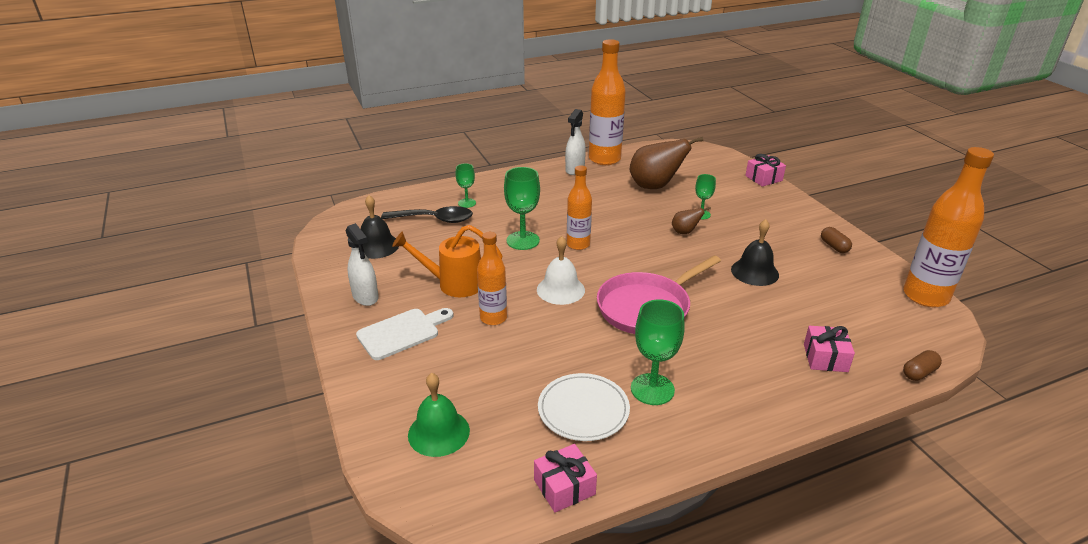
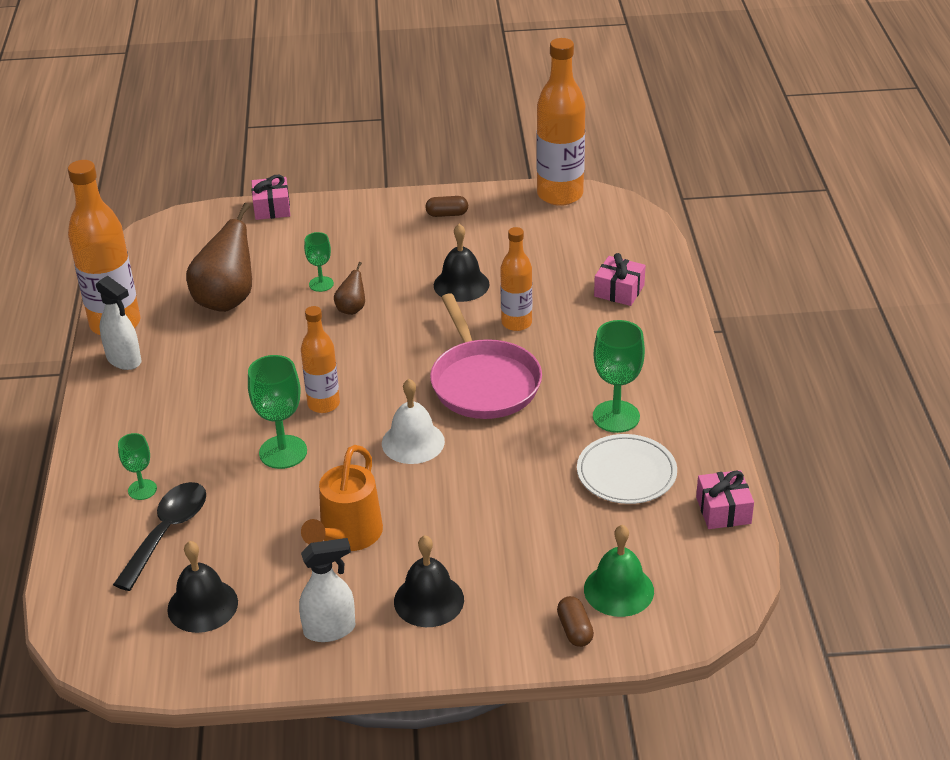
camera: 70 degrees left, 5 degrees up
white cutting board [356,308,454,360] -> black bell [394,535,464,627]
orange bottle [477,232,507,325] -> orange bottle moved to [500,227,532,331]
brown capsule [903,350,942,381] -> brown capsule moved to [557,596,594,647]

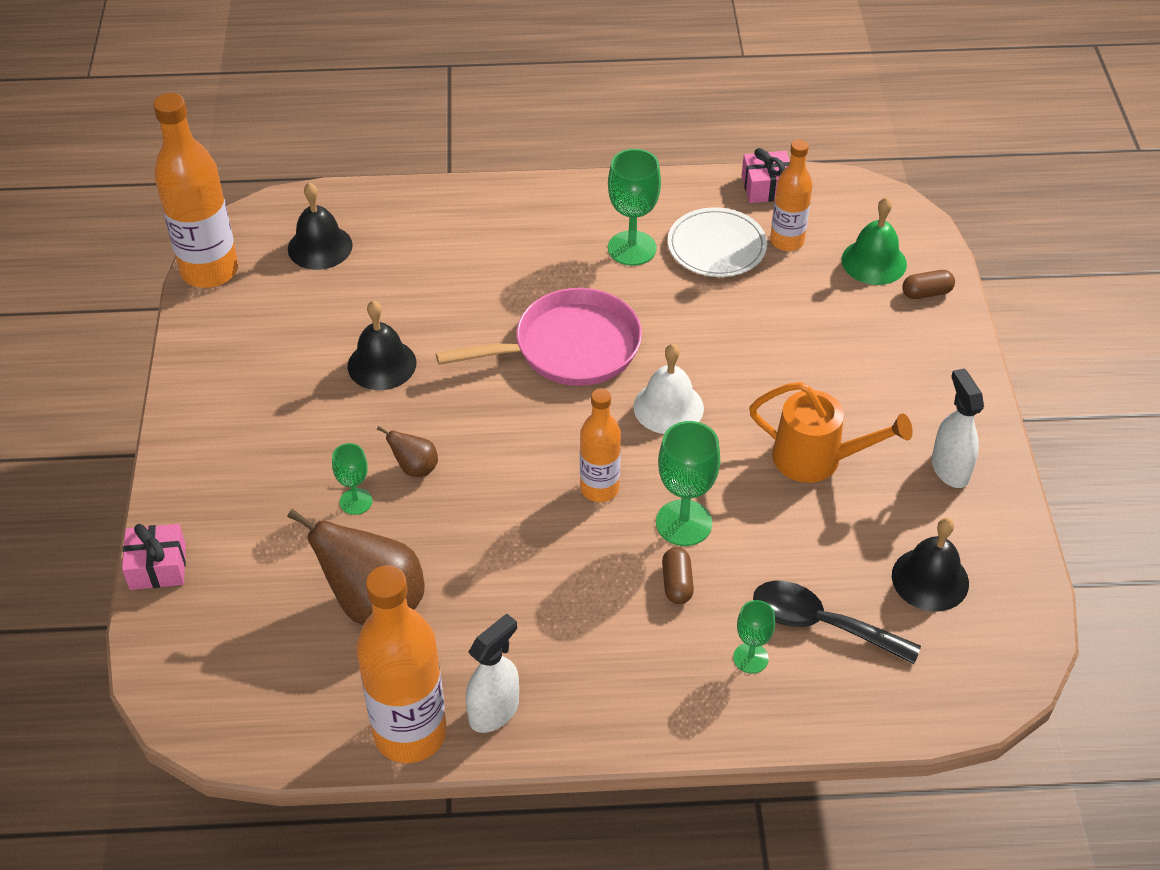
camera: 90 degrees left, 10 degrees up
black bell [394,535,464,627] -> black bell moved to [288,182,353,270]
brown capsule [425,196,468,217] -> brown capsule moved to [662,547,694,604]
orange bottle [500,227,532,331] -> orange bottle moved to [770,140,812,251]
pink gift [594,253,646,306] -> none

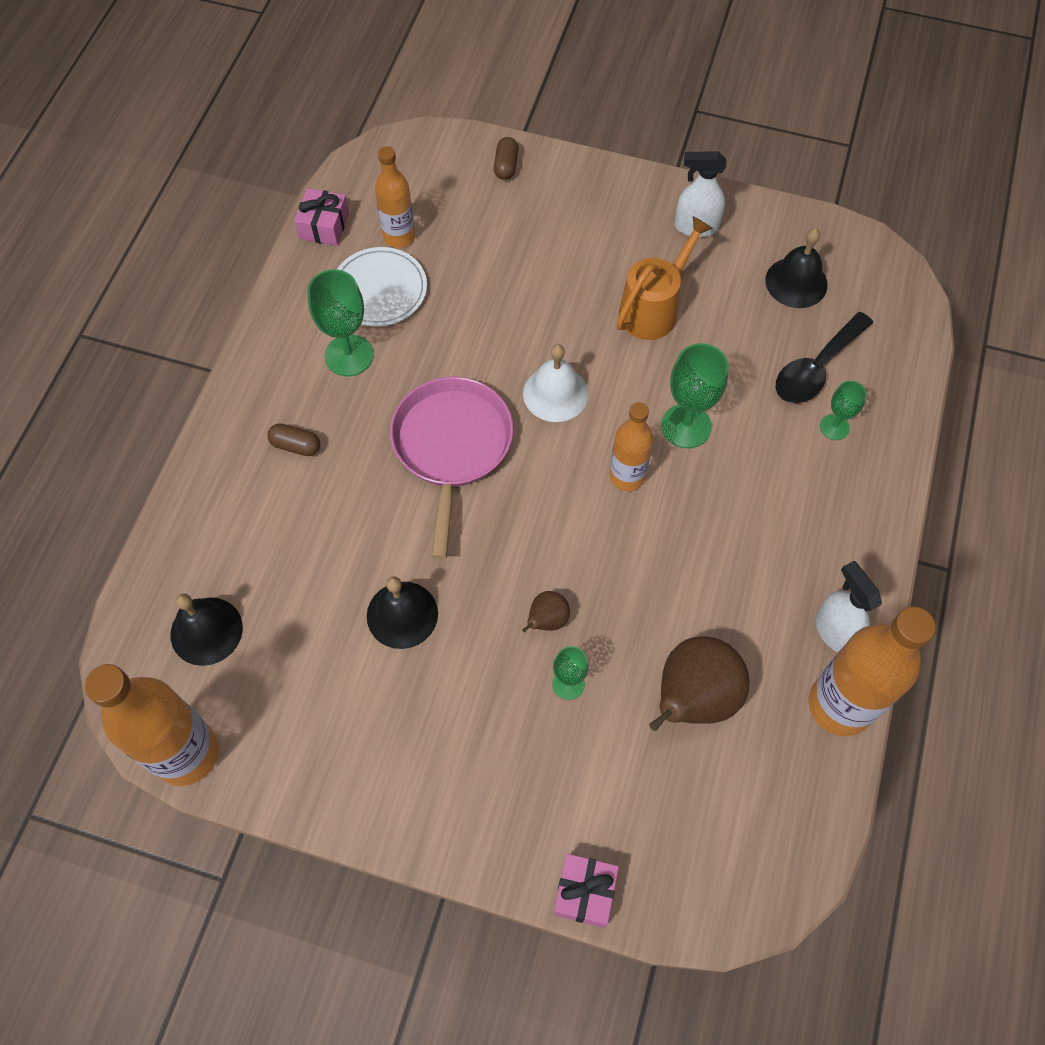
camera: 70 degrees left, 15 degrees up
brown capsule [662,547,694,604] -> brown capsule moved to [267,423,320,456]
green bell [842,197,907,285] -> none

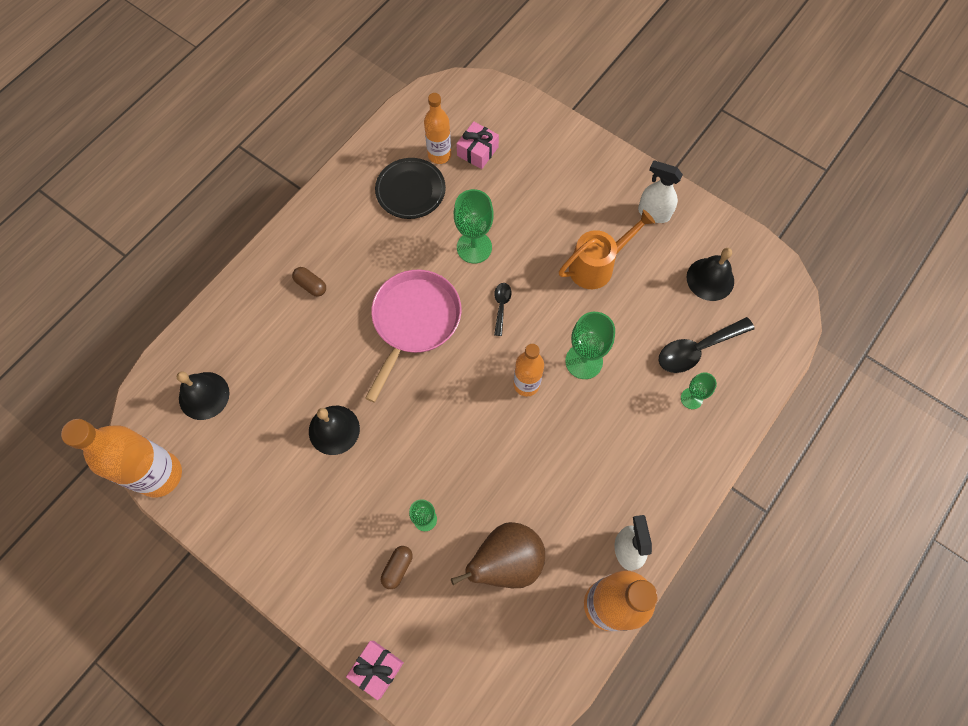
camera: 20 degrees right, 5 degrees up
pink gift [294,188,349,246] -> pink gift moved to [456,121,499,169]
green goblet [307,269,373,376] -> green goblet moved to [454,189,494,263]
white plate [336,247,427,326] -> black plate [375,158,446,219]
brown capsule [494,137,519,180] -> brown capsule moved to [381,546,413,589]
brown pear [522,591,570,632] -> none
white bell [523,344,588,422] -> black spoon [494,283,512,336]

